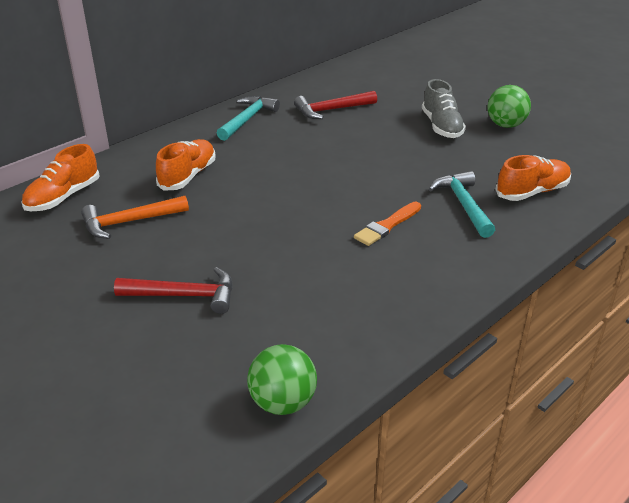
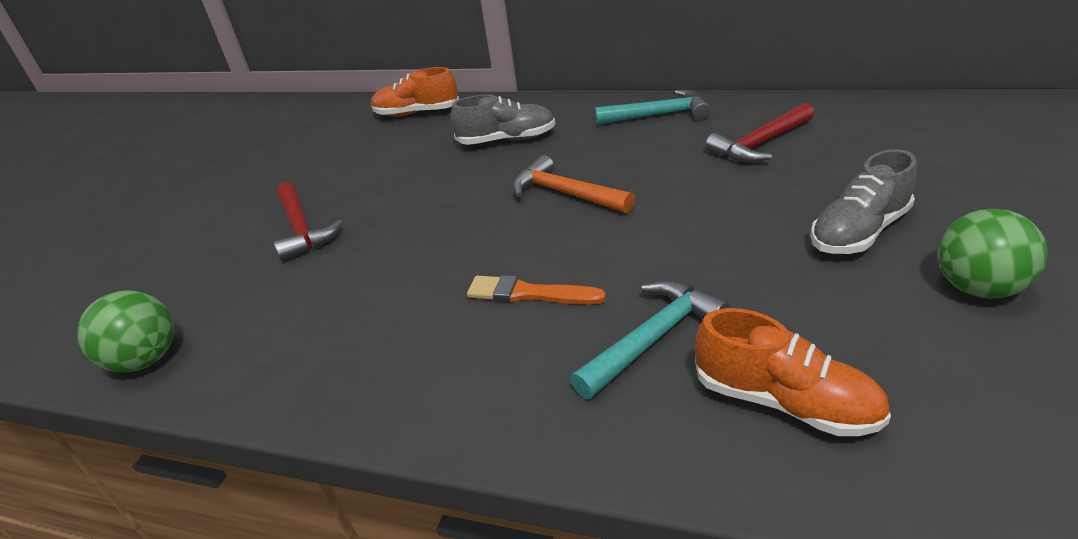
camera: 65 degrees right, 0 degrees up
orange hammer [81,196,189,239] -> orange hammer moved to [513,155,635,213]
orange shoe [156,139,216,191] -> grey shoe [451,95,556,145]
red hammer [294,91,377,119] -> red hammer turned 75 degrees counterclockwise [705,103,814,163]

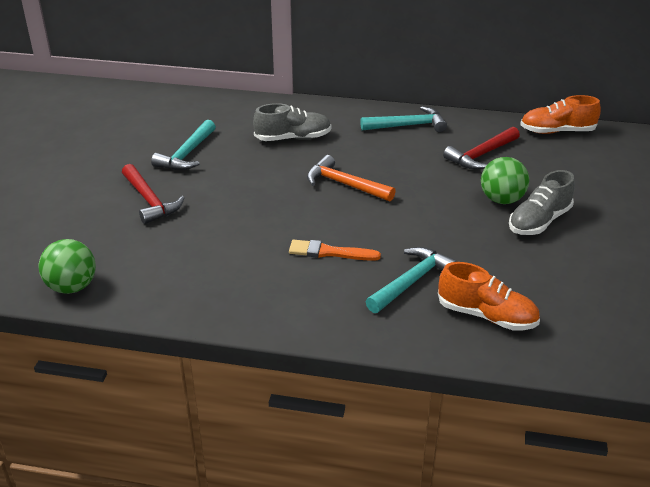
camera: 10 degrees left, 0 degrees up
orange shoe [371,67,459,116] -> orange shoe moved to [520,95,601,134]
green ball [938,209,1048,299] -> green ball moved to [481,157,529,204]
none -> turquoise hammer [151,120,216,170]

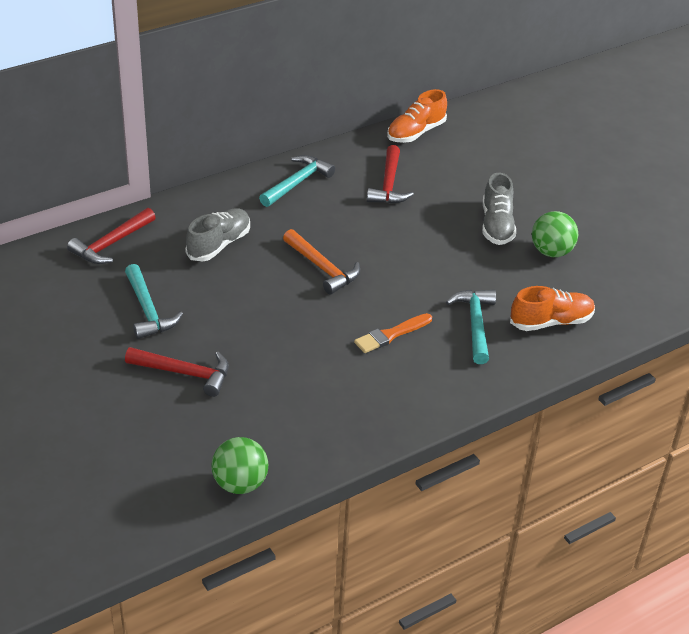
camera: 45 degrees left, 5 degrees up
orange hammer [307,155,396,202] -> orange hammer turned 120 degrees counterclockwise [283,229,360,295]
green ball [481,157,529,204] -> green ball moved to [532,211,578,257]
none -> red hammer [67,208,156,264]

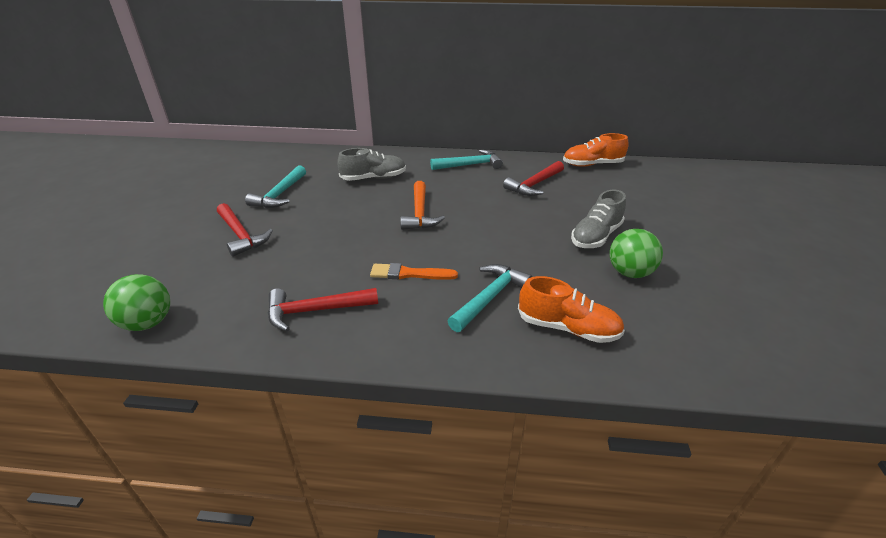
camera: 40 degrees right, 5 degrees down
red hammer [67,208,156,264] -> red hammer moved to [268,288,378,331]

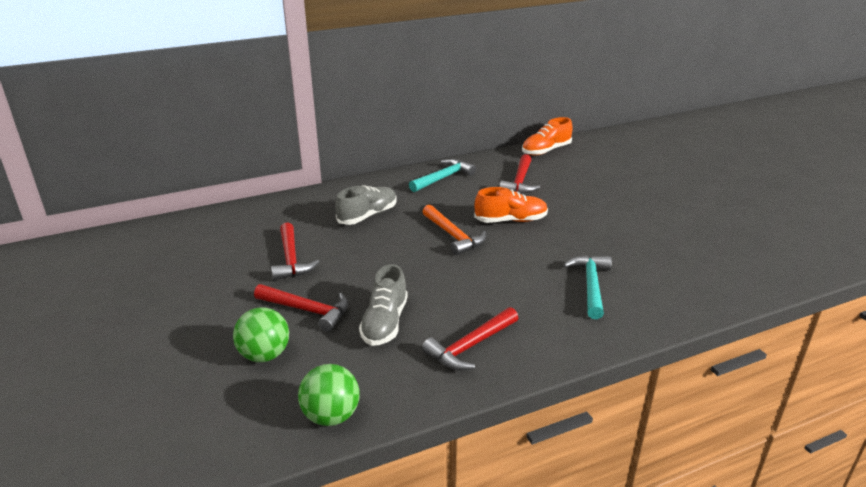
camera: 30 degrees left, 5 degrees down
turquoise hammer [245,165,306,208] -> red hammer [271,223,319,280]
orange brush [370,263,458,280] -> none
orange shoe [518,276,625,343] -> orange shoe moved to [474,187,548,223]
grey shoe [571,190,626,248] -> grey shoe moved to [359,264,408,346]
green ball [609,229,663,278] -> green ball moved to [233,307,289,362]

